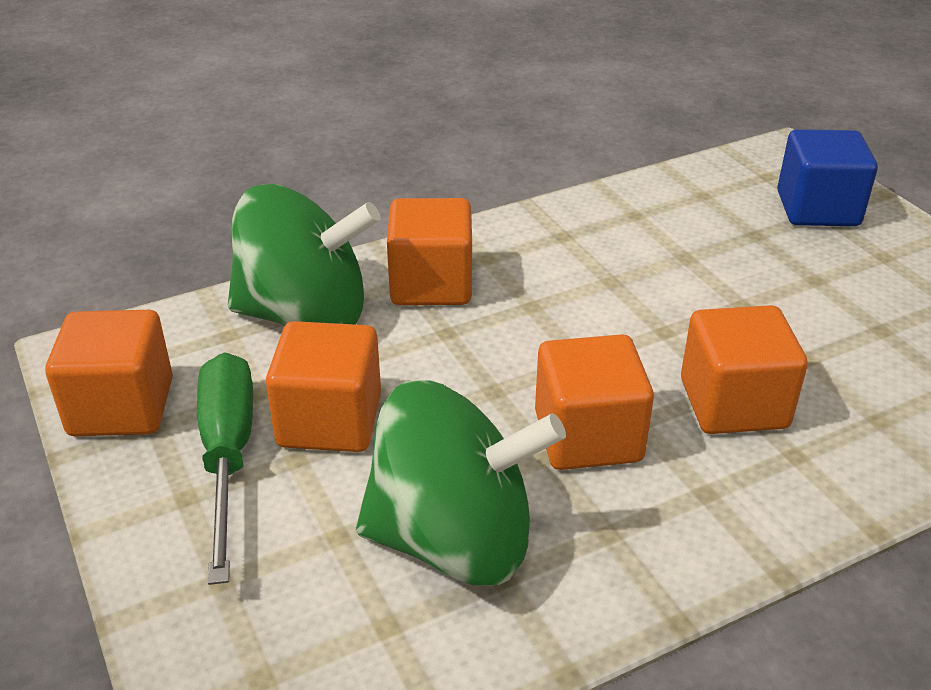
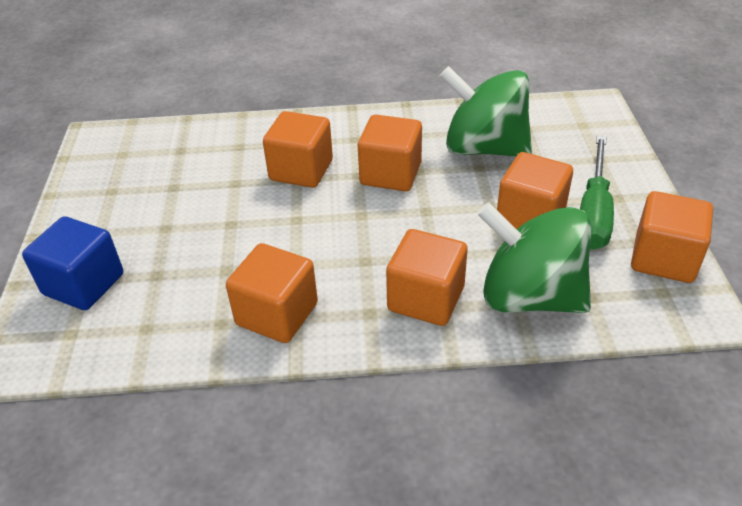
camera: 155 degrees left, 5 degrees up
none -> orange cube [226,243,318,343]

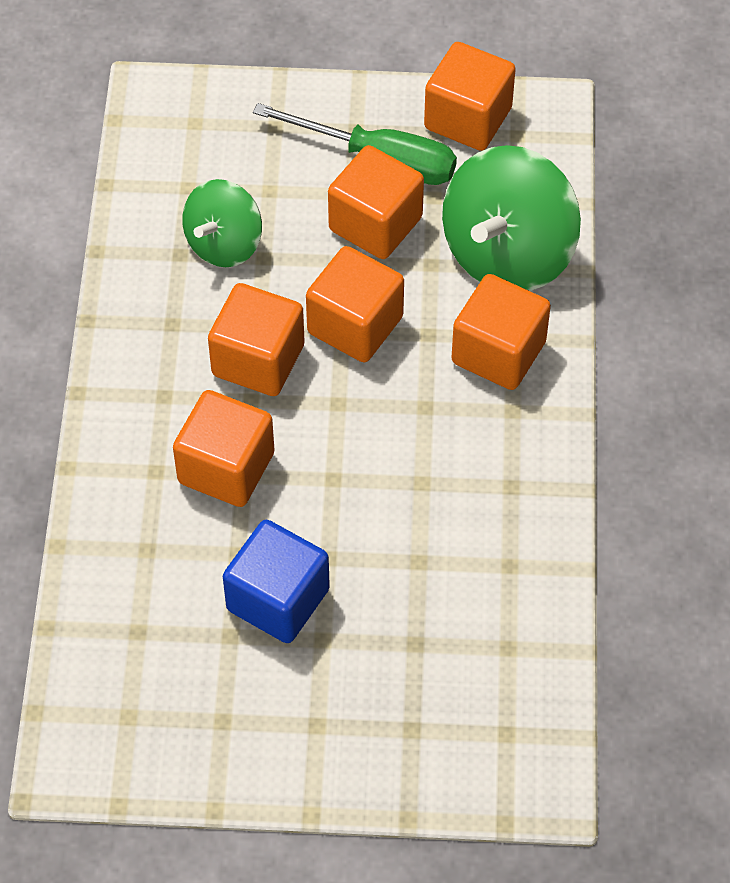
camera: 85 degrees left, 15 degrees up
blue cube [22,216,123,310] -> blue cube moved to [223,520,330,643]
orange cube [226,243,318,343] -> orange cube moved to [306,246,404,362]
green spinning top [440,66,532,156] -> green spinning top [183,179,262,267], size x0.61

